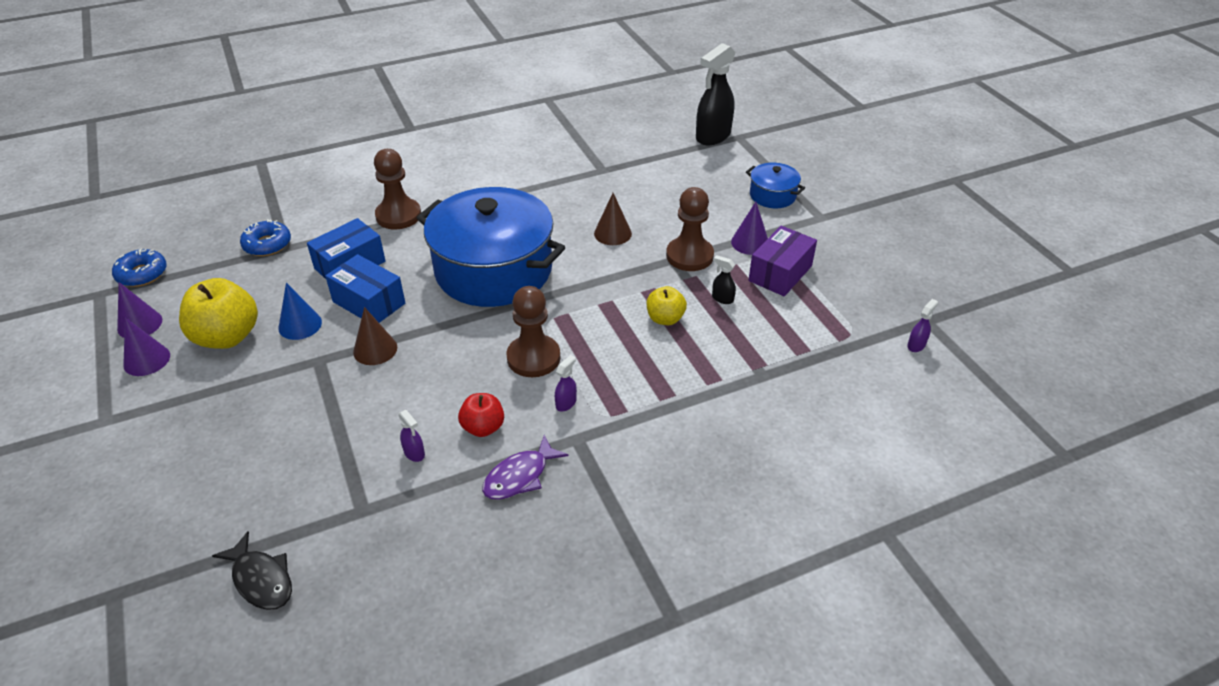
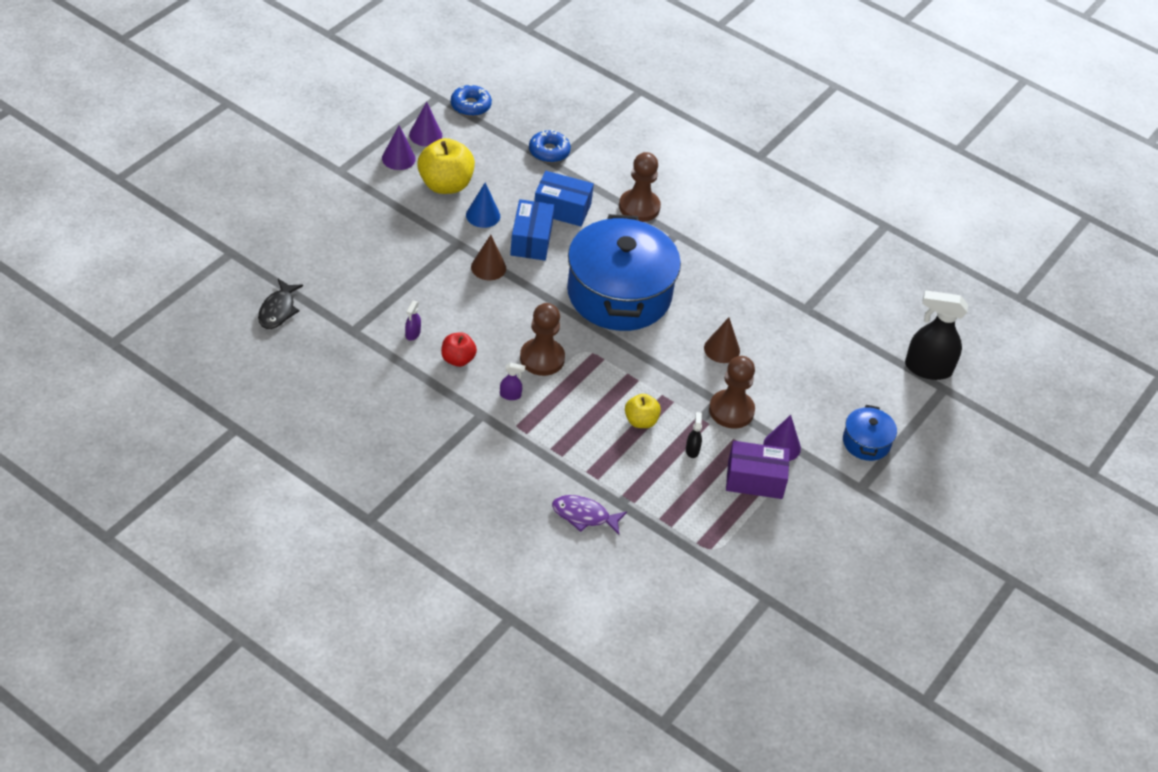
camera: 55 degrees right, 5 degrees up
purple fish [482,435,569,500] -> purple fish moved to [552,495,627,535]
purple spray bottle [907,299,938,352] -> none

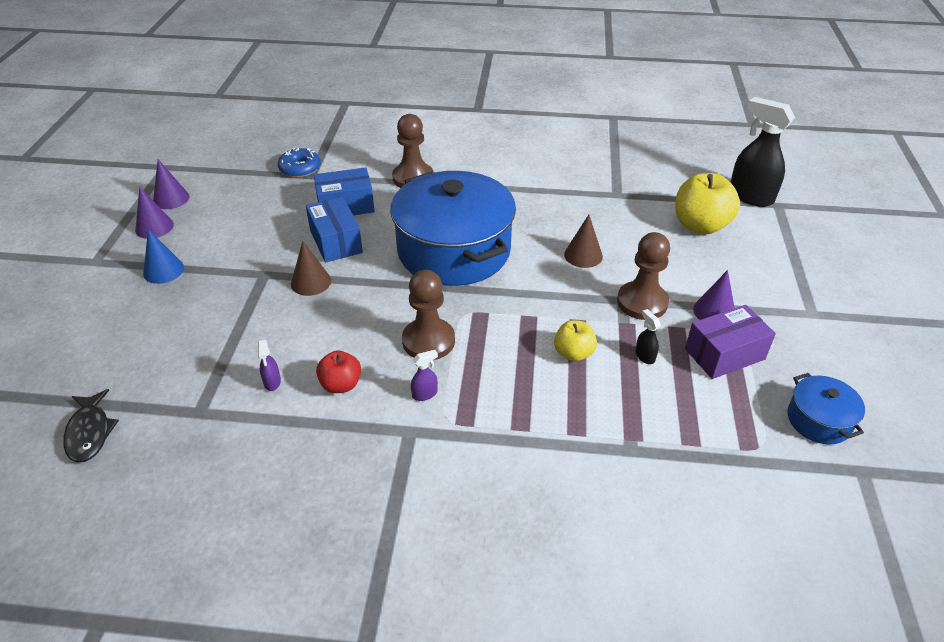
camera: 25 degrees left, 5 degrees down
yellow apple [417,138,475,194] -> yellow apple moved to [675,173,740,235]
blue donut [451,84,492,116] -> none
blue cone [466,183,500,228] -> blue cone moved to [143,229,184,284]
purple fish [552,495,627,535] -> none
blue pot [843,405,897,461] -> blue pot moved to [787,373,865,444]
black spray bottle [905,290,968,380] -> black spray bottle turned 60 degrees clockwise [730,97,795,207]

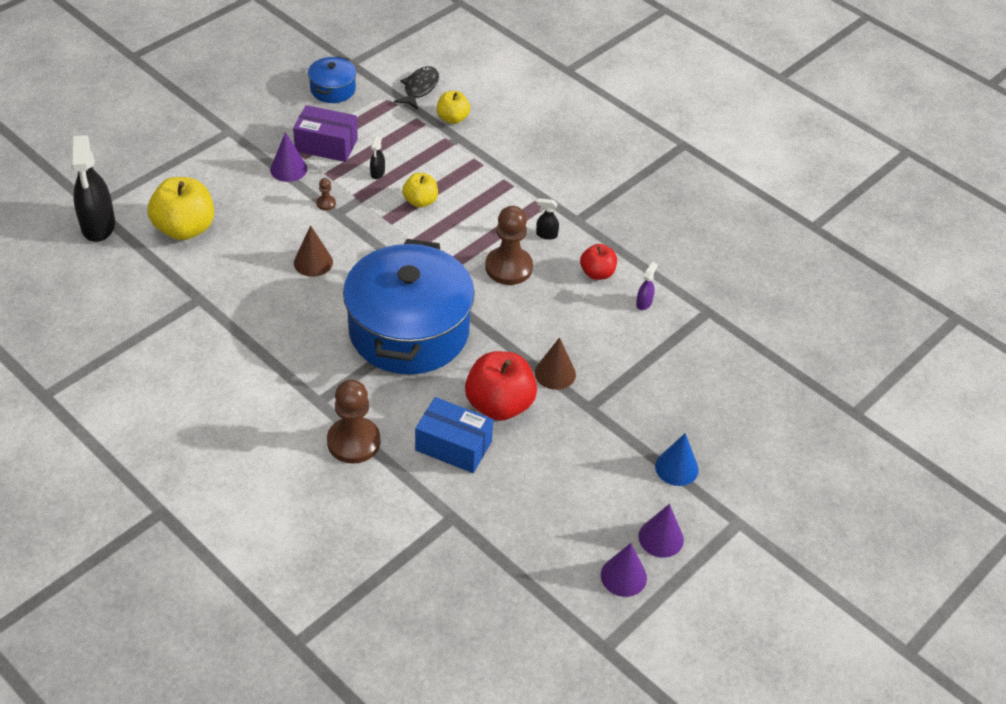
camera: 145 degrees left, 5 degrees up
black fish [63,389,119,462] -> black fish moved to [394,66,439,110]
blue donut [278,148,321,178] -> none
blue box [306,197,363,263] -> red apple [465,351,537,421]
purple spray bottle [411,350,438,401] -> black spray bottle [536,198,559,240]
brown pawn [617,232,670,320] -> brown pawn [316,178,336,210], size x0.42
none -> yellow apple [437,91,470,124]

